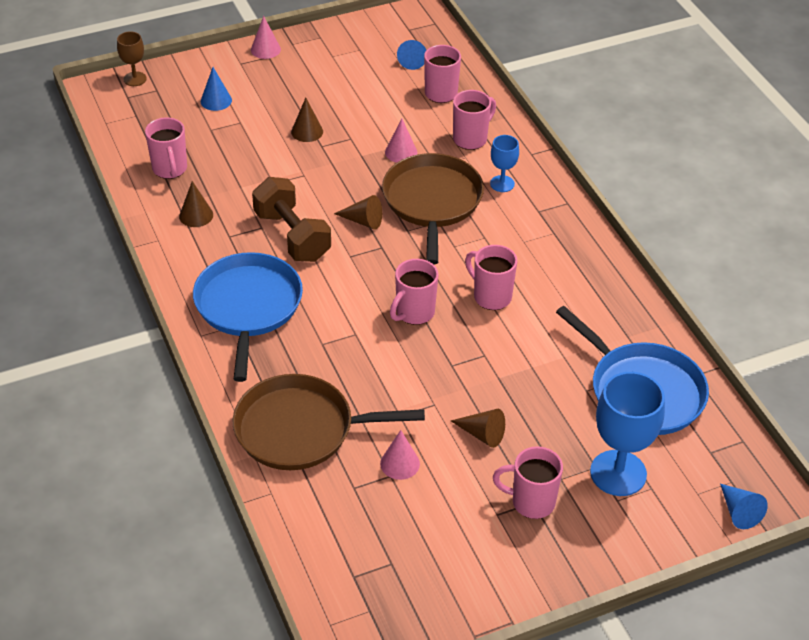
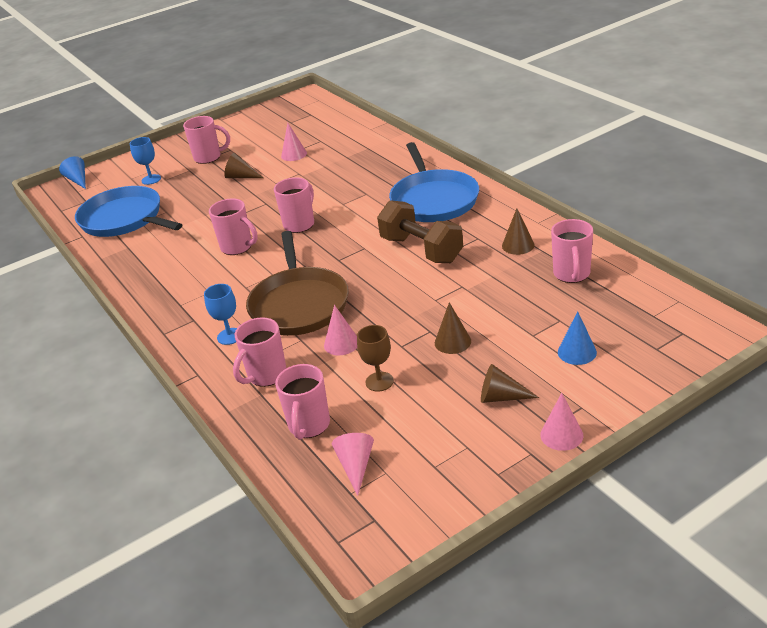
camera: 175 degrees right, 10 degrees down
brown goblet [117,31,147,86] -> brown goblet moved to [357,325,394,391]
pink mug [145,117,187,179] -> pink mug turned 150 degrees counterclockwise [551,219,593,283]
brown pan [233,374,425,470] -> none
brown cone [334,195,382,229] -> brown cone moved to [481,364,539,403]
blue cone [397,40,426,70] -> pink cone [332,433,374,496]
blue goblet [590,372,665,496] -> blue goblet [130,137,161,185], size x0.52

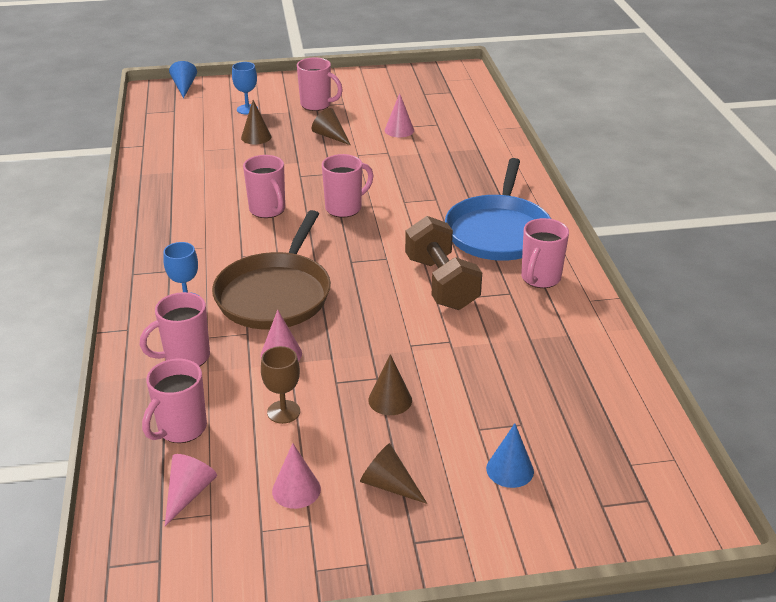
camera: 20 degrees right, 0 degrees up
blue pan [75,186,182,237] -> none
brown cone [502,208,535,255] -> brown cone moved to [241,100,271,144]
pink cone [540,393,583,451] -> pink cone moved to [272,443,321,509]
pink mug [551,219,593,283] -> pink mug moved to [521,218,569,288]

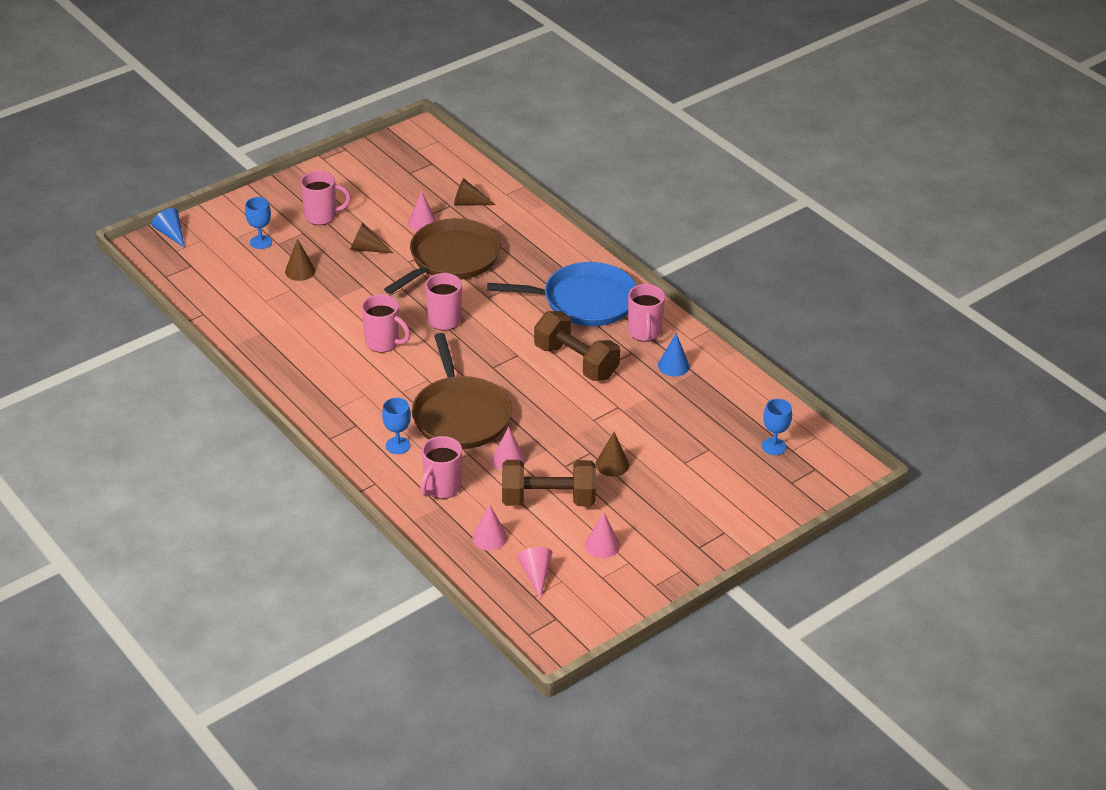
camera: 30 degrees left, 5 degrees up
pink mug [142,359,207,443] -> pink cone [472,504,507,551]
brown goblet [261,346,300,424] -> brown dumbbell [502,460,596,506]
brown cone [360,443,427,504] -> brown cone moved to [454,178,495,206]
blue pan [445,158,551,261] -> blue pan turned 75 degrees counterclockwise [487,262,637,326]
blue cone [486,423,534,488] -> blue cone moved to [658,333,690,376]
none -> brown pan [384,218,501,294]
none -> blue goblet [762,399,792,455]

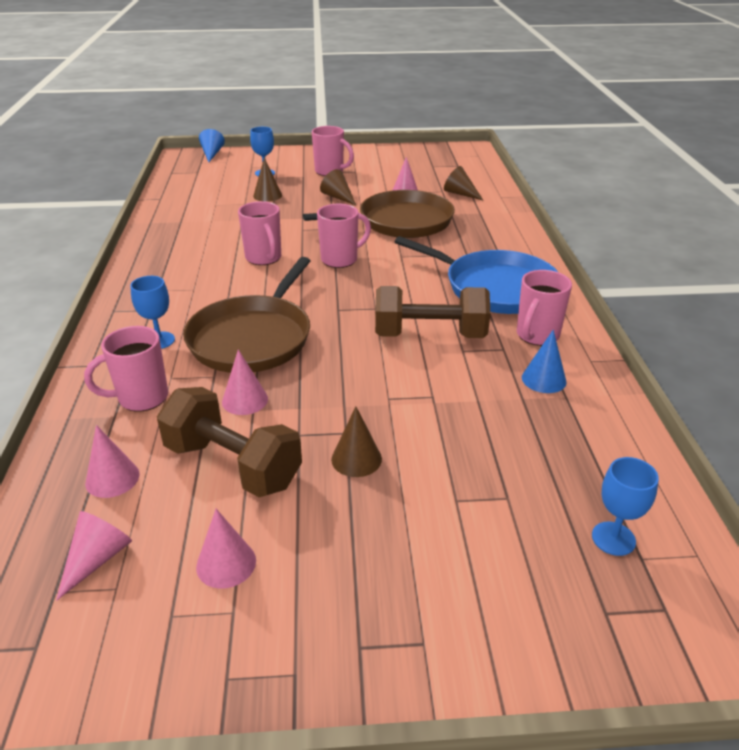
camera: 35 degrees right, 5 degrees down
brown dumbbell [534,311,620,381] -> brown dumbbell turned 75 degrees counterclockwise [375,286,491,338]

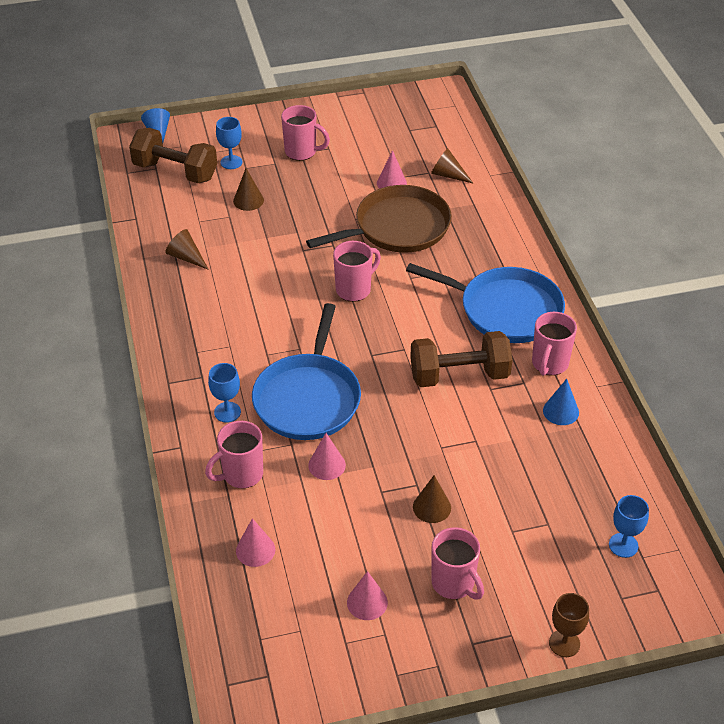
camera: 10 degrees left, 10 degrees up
pink cone [56,511,132,601] -> none
brown dumbbell [157,387,302,497] -> brown dumbbell moved to [129,128,217,183]
brown pan [183,257,311,373] -> blue pan [252,303,361,440]
pink mug [238,201,281,265] -> pink mug moved to [431,527,484,600]
brown cone [320,169,356,205] -> brown cone moved to [165,229,209,270]
none -> brown goblet [549,593,589,657]

